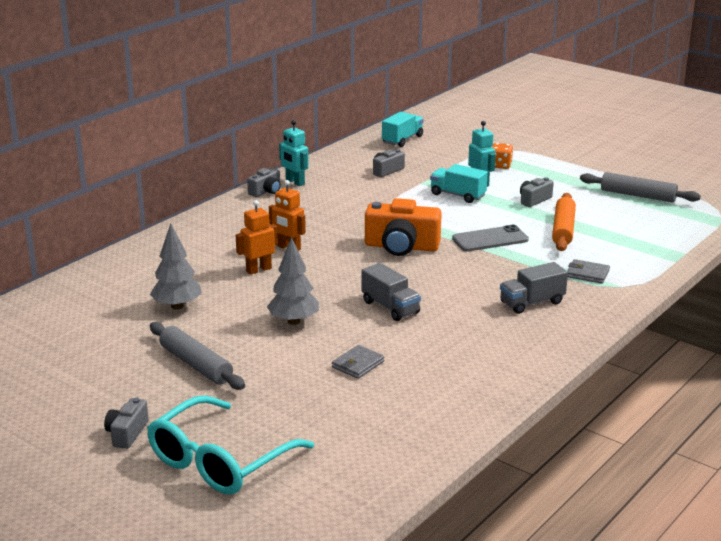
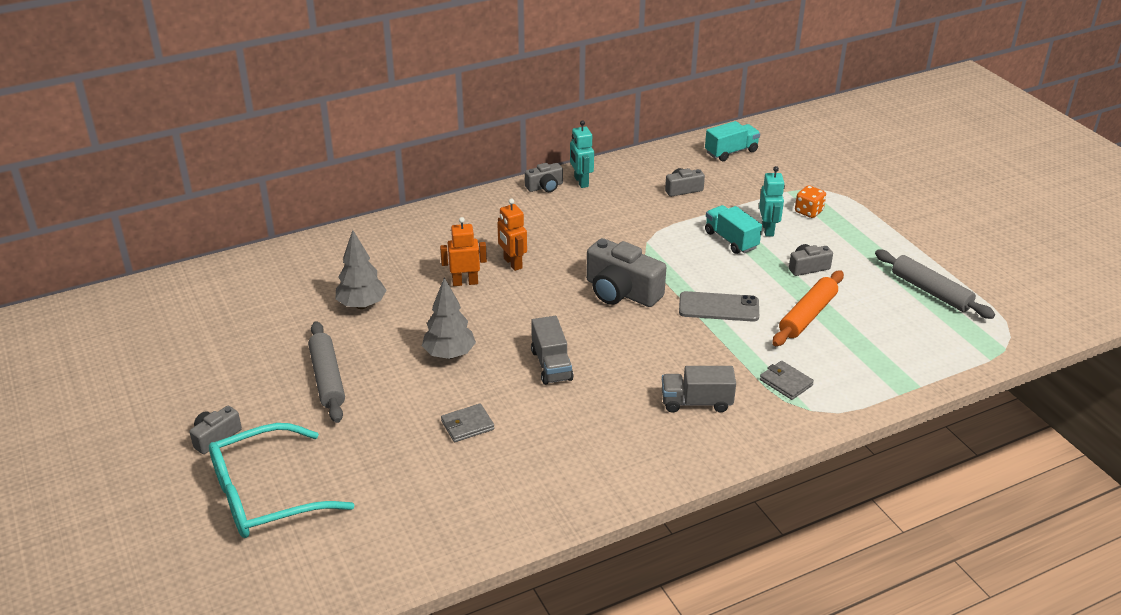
camera: 25 degrees right, 10 degrees up
orange camera [365,198,442,256] -> grey camera [586,238,666,307]

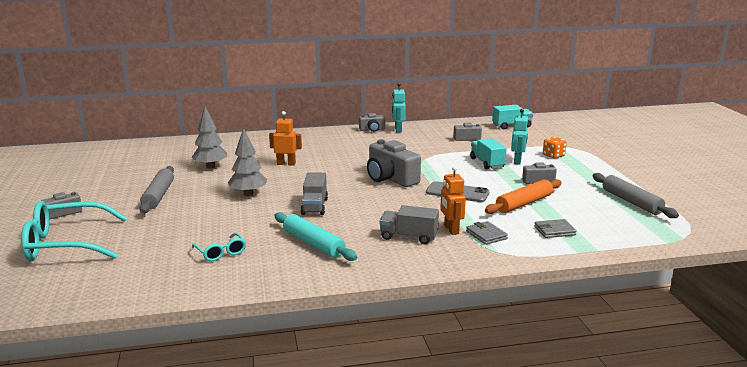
camera: 15 degrees right, 15 degrees down
grey wallet [441,403,494,442] -> grey wallet moved to [534,219,577,238]
orange robot [497,199,527,271] -> orange robot moved to [440,166,466,235]
none -> turquoise glasses [192,233,246,261]
none -> turquoise rolling pin [274,212,357,261]

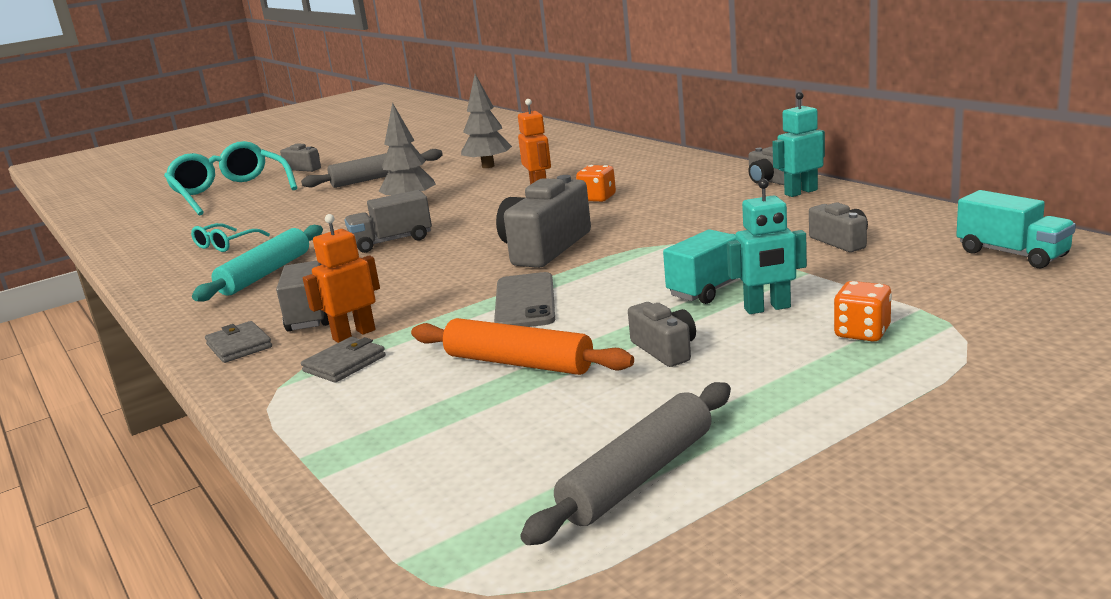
camera: 70 degrees right, 0 degrees up
grey wallet [534,219,577,238] -> grey wallet moved to [205,321,272,363]
none -> orange dice [576,165,616,202]

